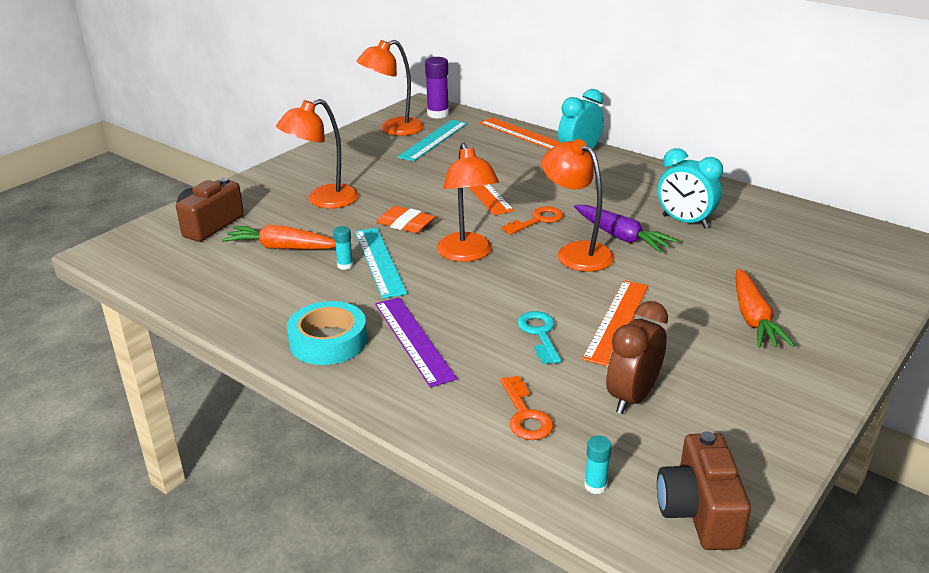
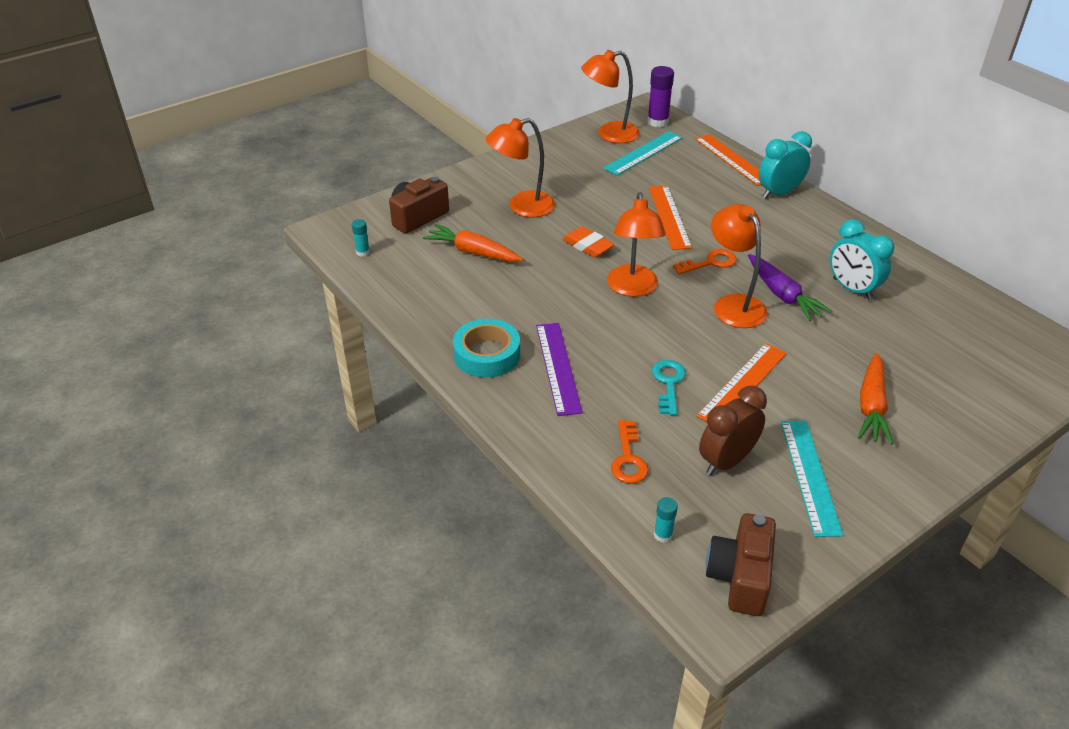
camera: 15 degrees right, 10 degrees up
turquoise glue stick [333,226,353,270] -> turquoise glue stick moved to [352,219,370,256]
turquoise ruler [355,228,407,299] -> turquoise ruler moved to [781,421,843,537]

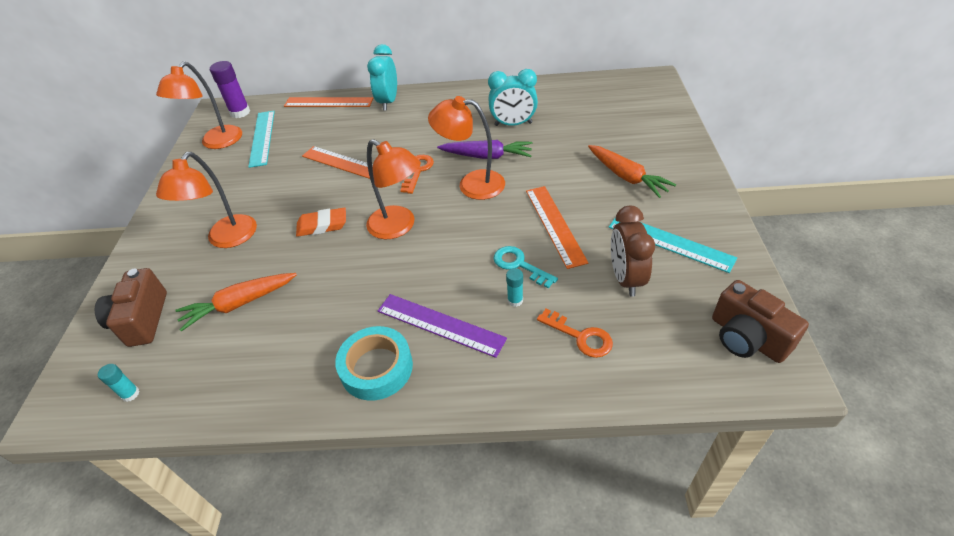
camera: 50 degrees left, 5 degrees up
turquoise glue stick [654,497,678,543] -> turquoise glue stick moved to [506,268,523,307]

